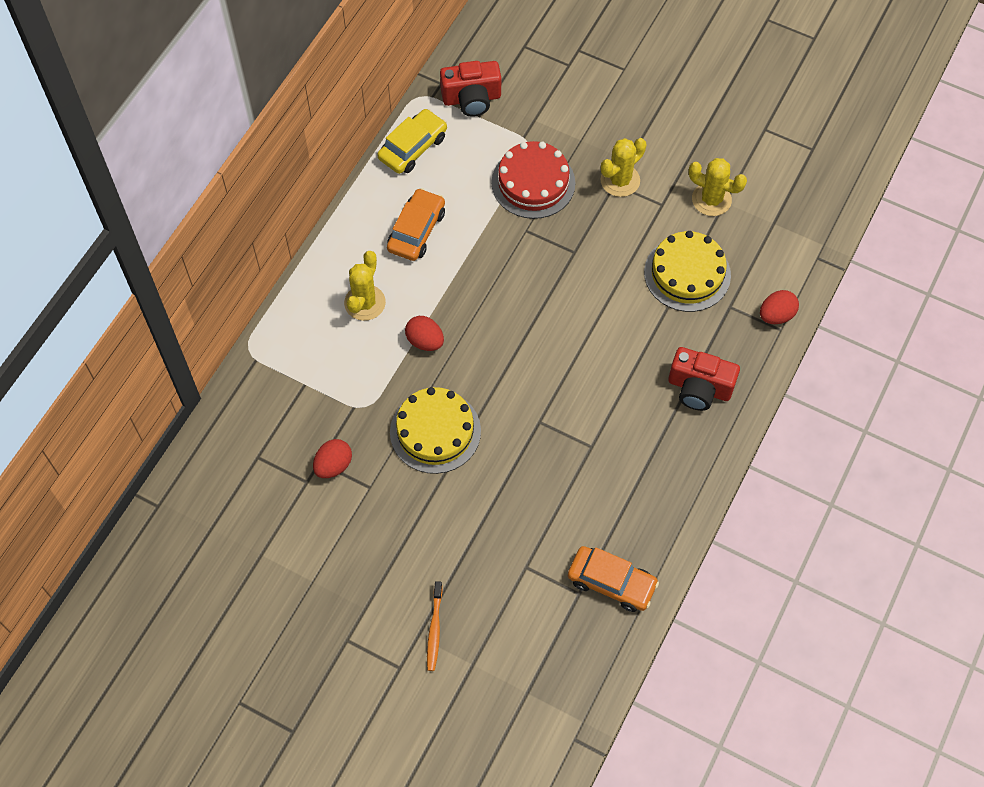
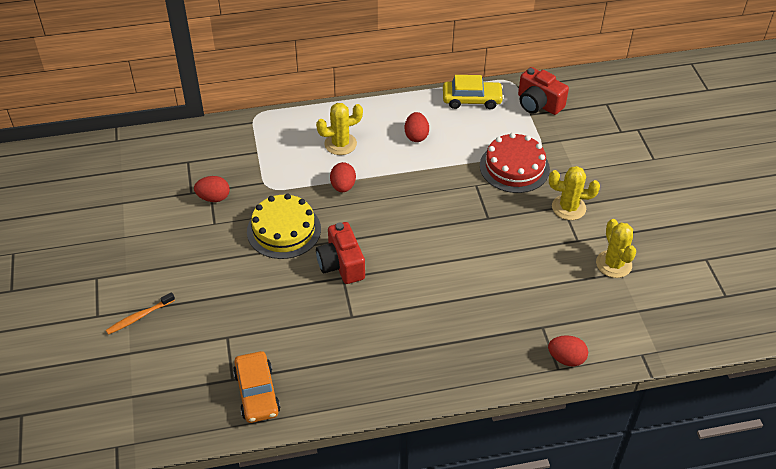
camera: 50 degrees right, 15 degrees down
orange car [387,188,445,261] -> red egg [405,112,429,142]
yellow cake [644,231,731,312] -> none
red camera [668,347,740,411] -> red camera moved to [316,222,365,284]

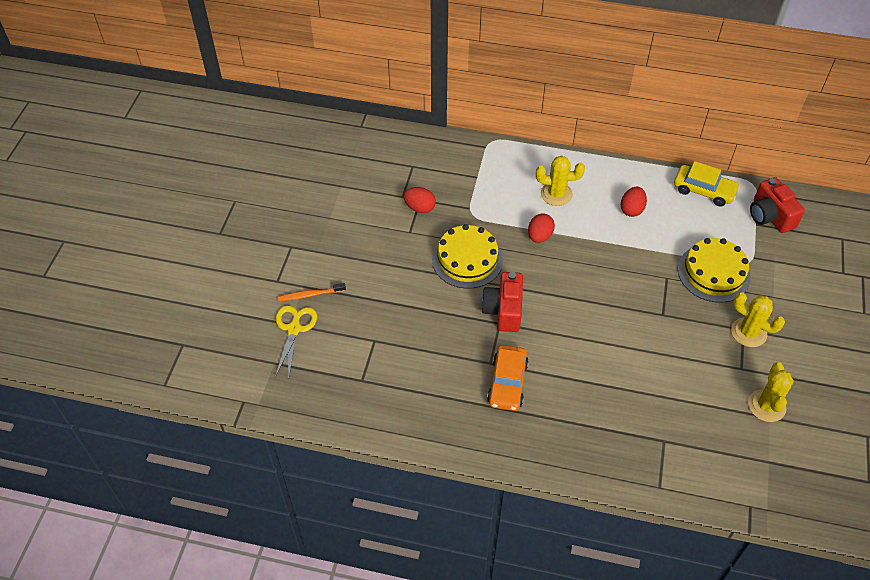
camera: 25 degrees right, 5 degrees up
orange car [233,351,280,423] -> orange car moved to [487,345,529,411]
red cake [480,133,550,193] -> yellow cake [678,238,751,303]
red egg [548,335,588,366] -> none
none -> yellow scissors [275,305,317,377]

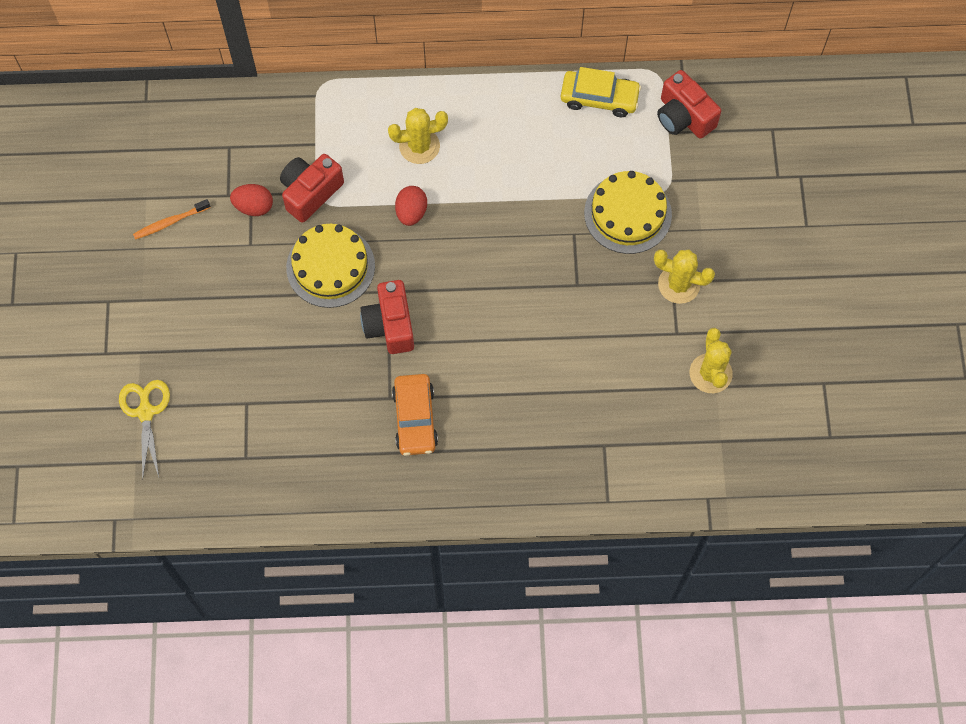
camera: 15 degrees left, 15 degrees up
orange toothbrush [278,283,346,301] -> orange toothbrush moved to [133,199,211,240]
red egg [621,187,647,217] -> none
none -> red camera [280,154,344,223]

